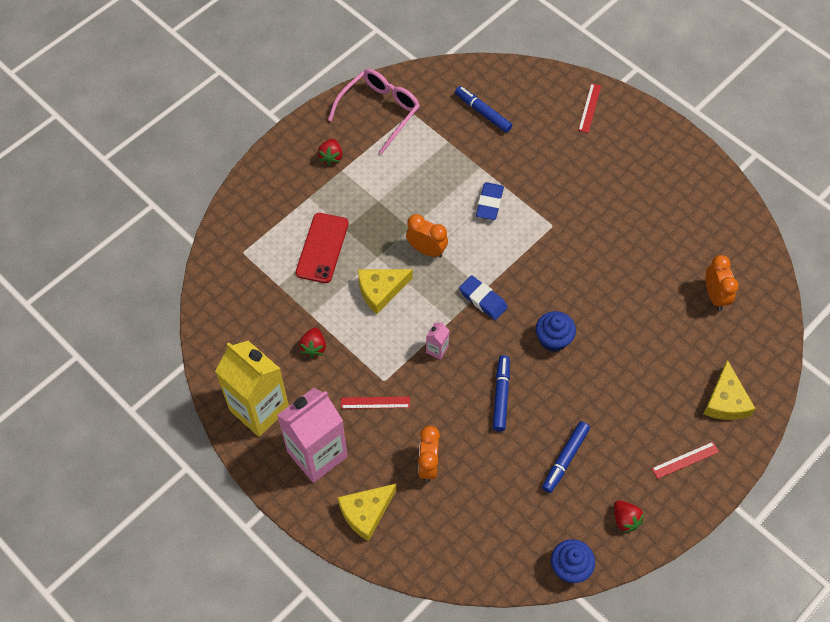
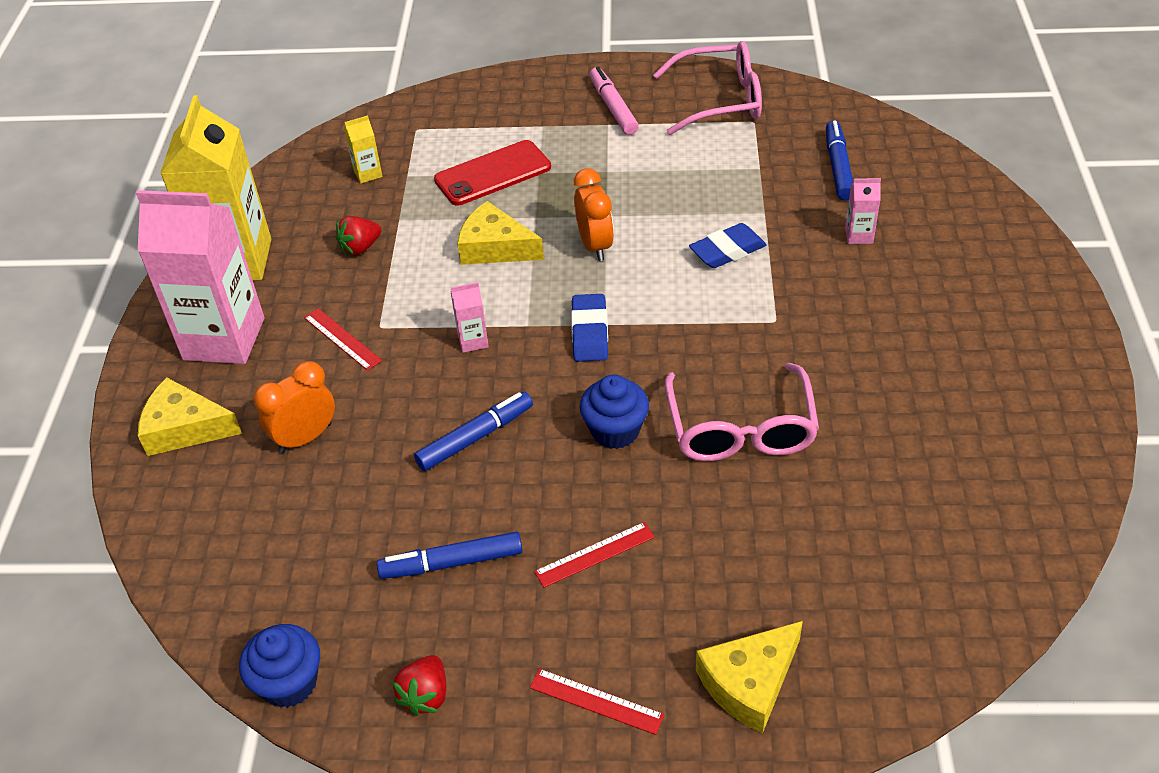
camera: 50 degrees right, 15 degrees down
red strawberry [318,139,342,166] -> pink marker [590,67,639,135]
red ruler [578,83,601,133] -> red ruler moved to [534,522,655,588]
orange clock [706,255,739,310] -> none
none -> yellow carton [344,115,383,184]
none -> pink glasses [665,363,819,461]
none -> pink carton [845,178,881,244]

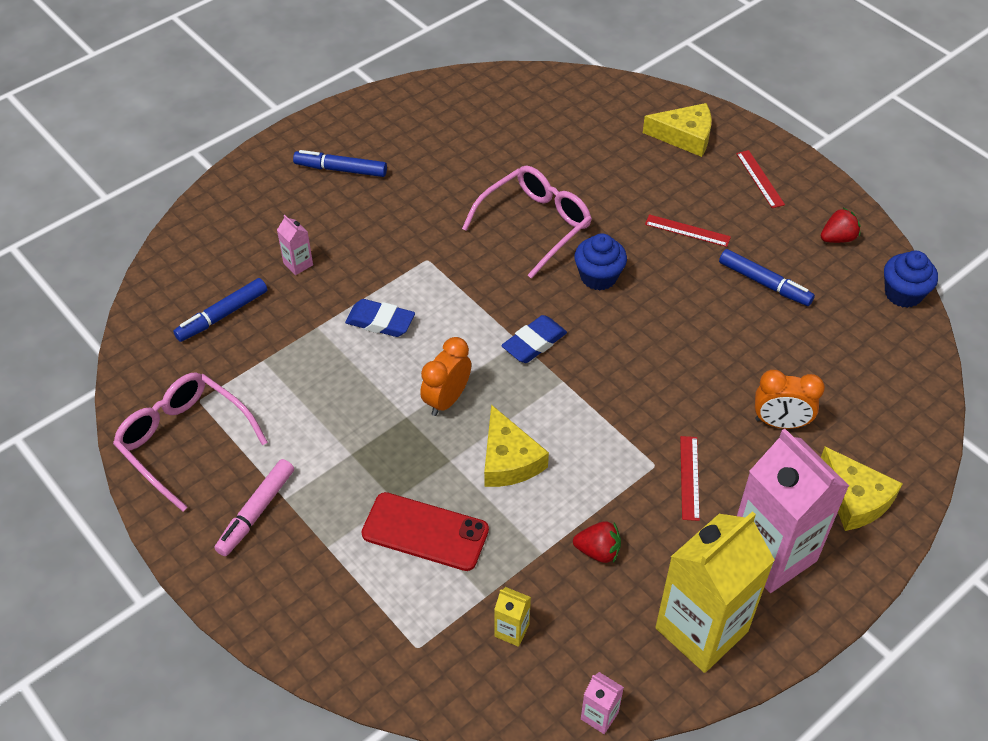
camera: 135 degrees left, 5 degrees up
blue marker [414,392,533,471] -> blue marker moved to [293,150,387,177]
pink carton [451,282,489,353] -> pink carton moved to [581,672,624,734]

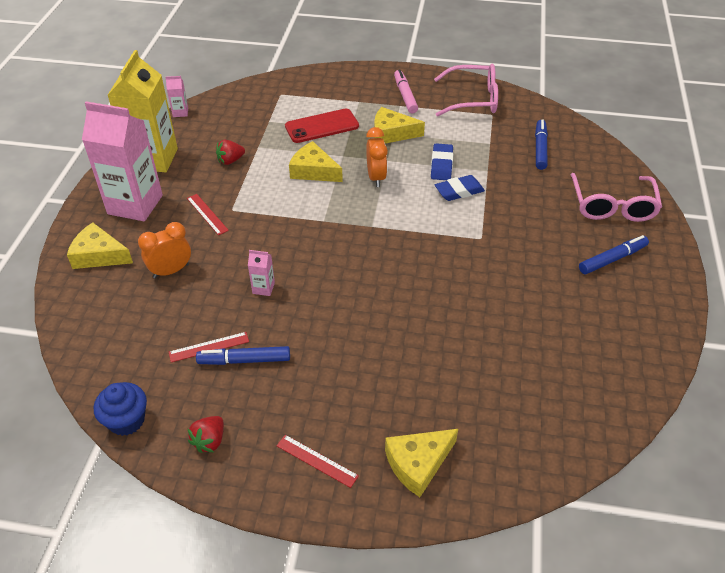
camera: 140 degrees right, 5 degrees down
pink carton [277,215,313,275] -> pink carton moved to [248,250,275,296]
pink glasses [462,165,592,279] -> pink glasses moved to [571,173,662,222]
yellow carton [494,587,531,647] -> none
blue eraser [501,315,567,363] -> blue eraser moved to [431,143,453,180]
blue cupcake [574,233,627,291] -> none
red ruler [645,214,731,247] -> red ruler moved to [169,332,249,362]
none -> yellow cheese [374,107,425,144]

